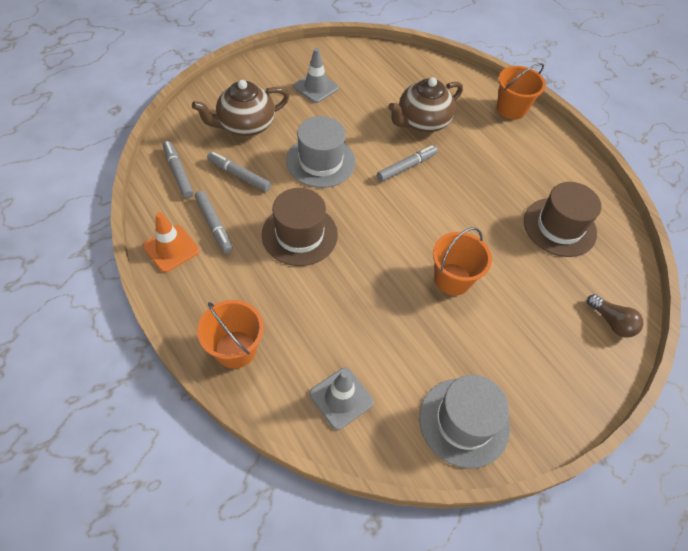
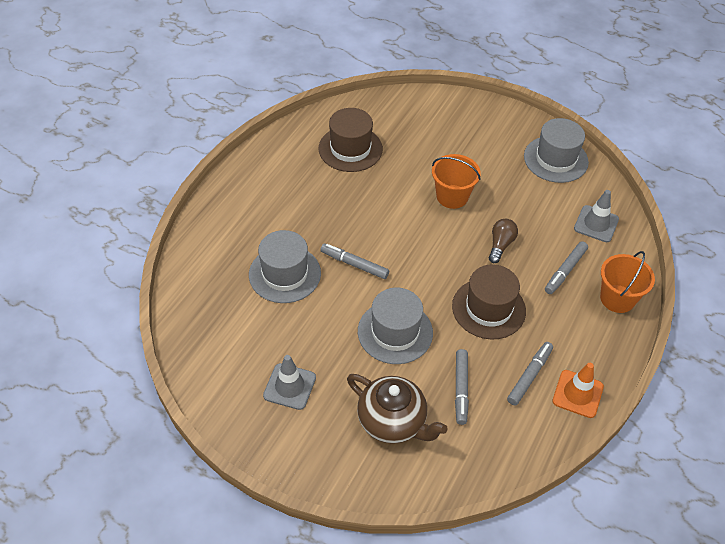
camera: 115 degrees left, 5 degrees down
grey marker [163,141,194,198] -> grey marker moved to [545,241,588,294]
brown teapot [388,77,463,133] -> grey hat [249,230,321,303]
orange bucket [497,63,546,120] -> none
brown light bulb [587,294,644,337] -> brown light bulb moved to [489,219,518,263]

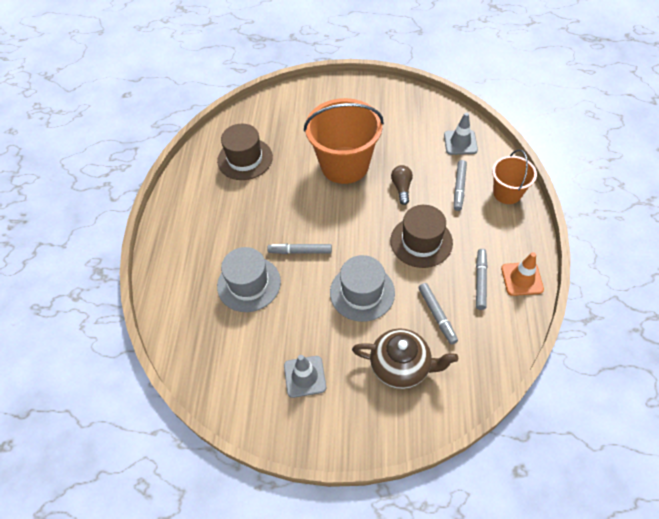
camera: 20 degrees left, 5 degrees up
orange bucket [432,154,481,209] -> orange bucket [304,98,384,184], size x1.80
grey hat [524,118,589,183] -> none

